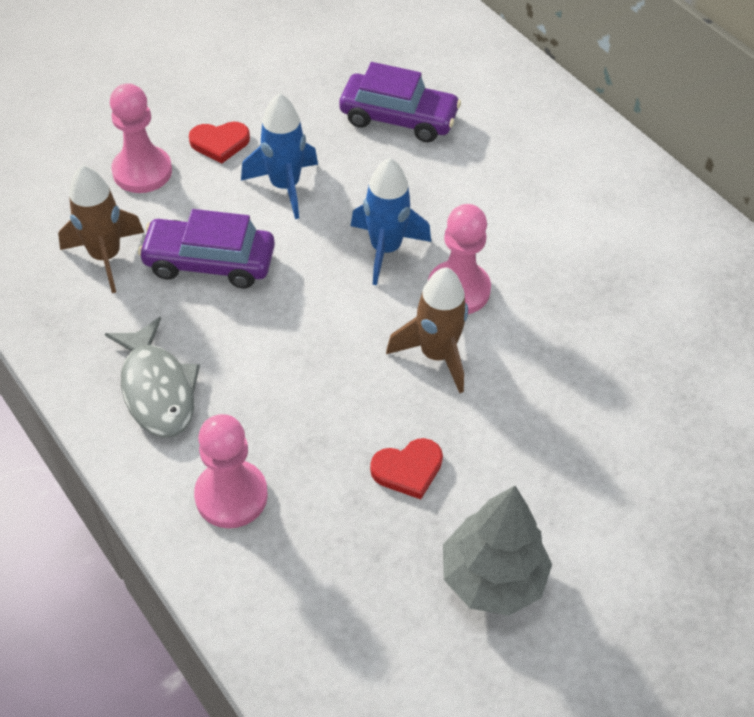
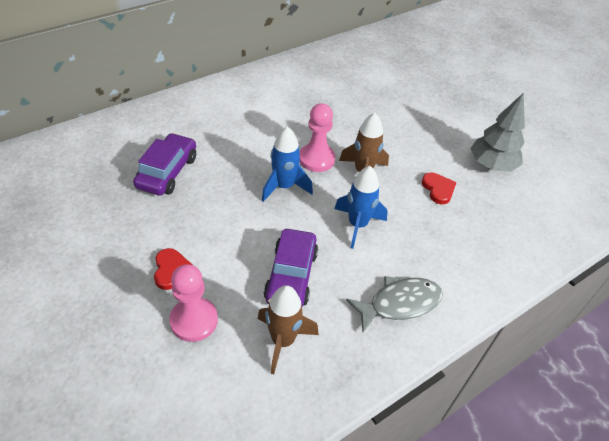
camera: 90 degrees left, 5 degrees down
pink pawn [194,414,268,528] -> none
blue rocket [241,93,318,219] -> blue rocket moved to [334,166,388,249]

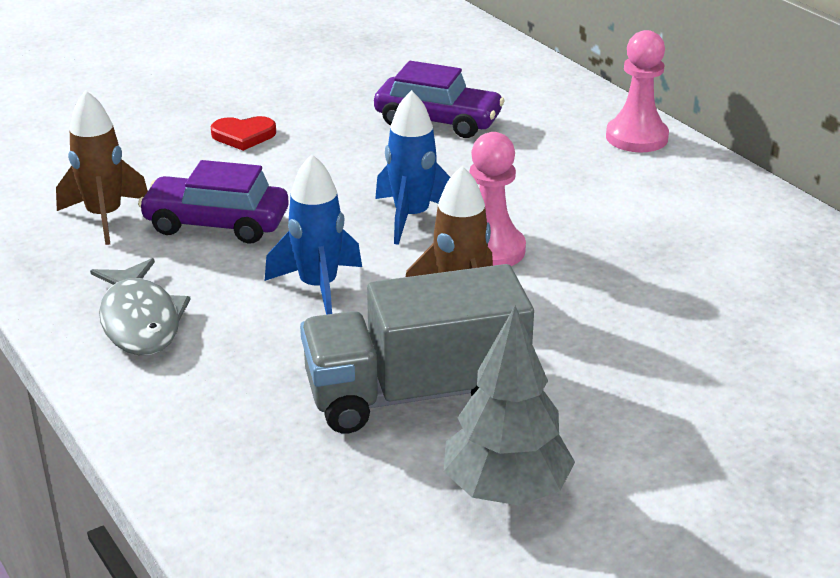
camera: 95 degrees right, 15 degrees down
pink pawn [169,264,218,342] -> pink pawn moved to [606,30,669,152]
red heart [422,173,457,204] -> grey truck [300,264,534,433]

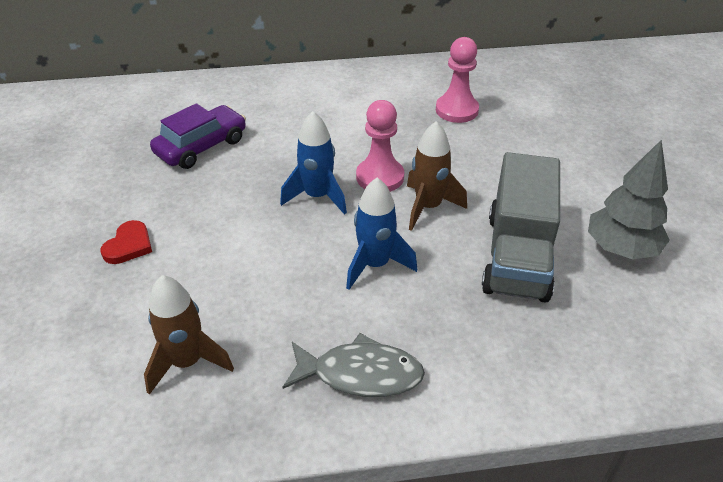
camera: 65 degrees left, 10 degrees up
purple car [138,160,289,244] -> none
pink pawn [606,30,669,152] -> pink pawn moved to [436,37,479,123]

